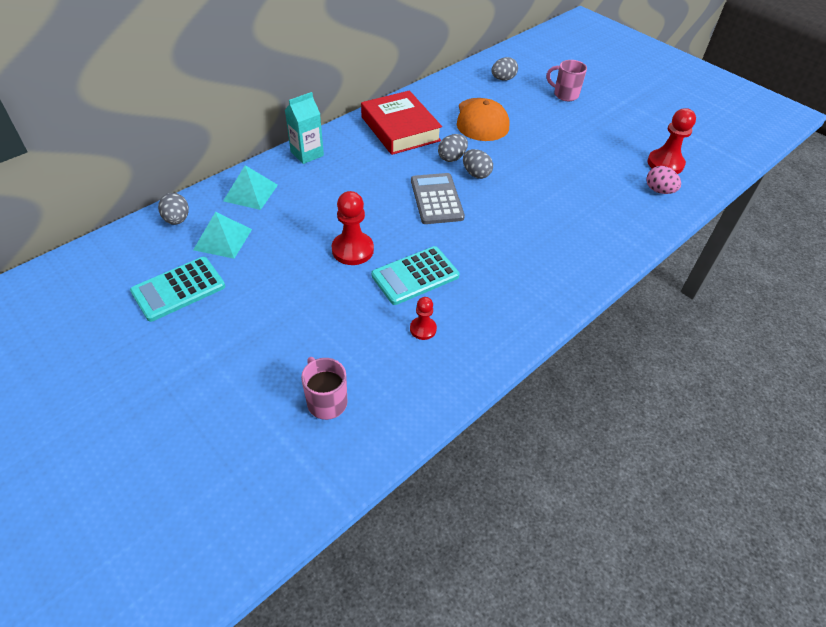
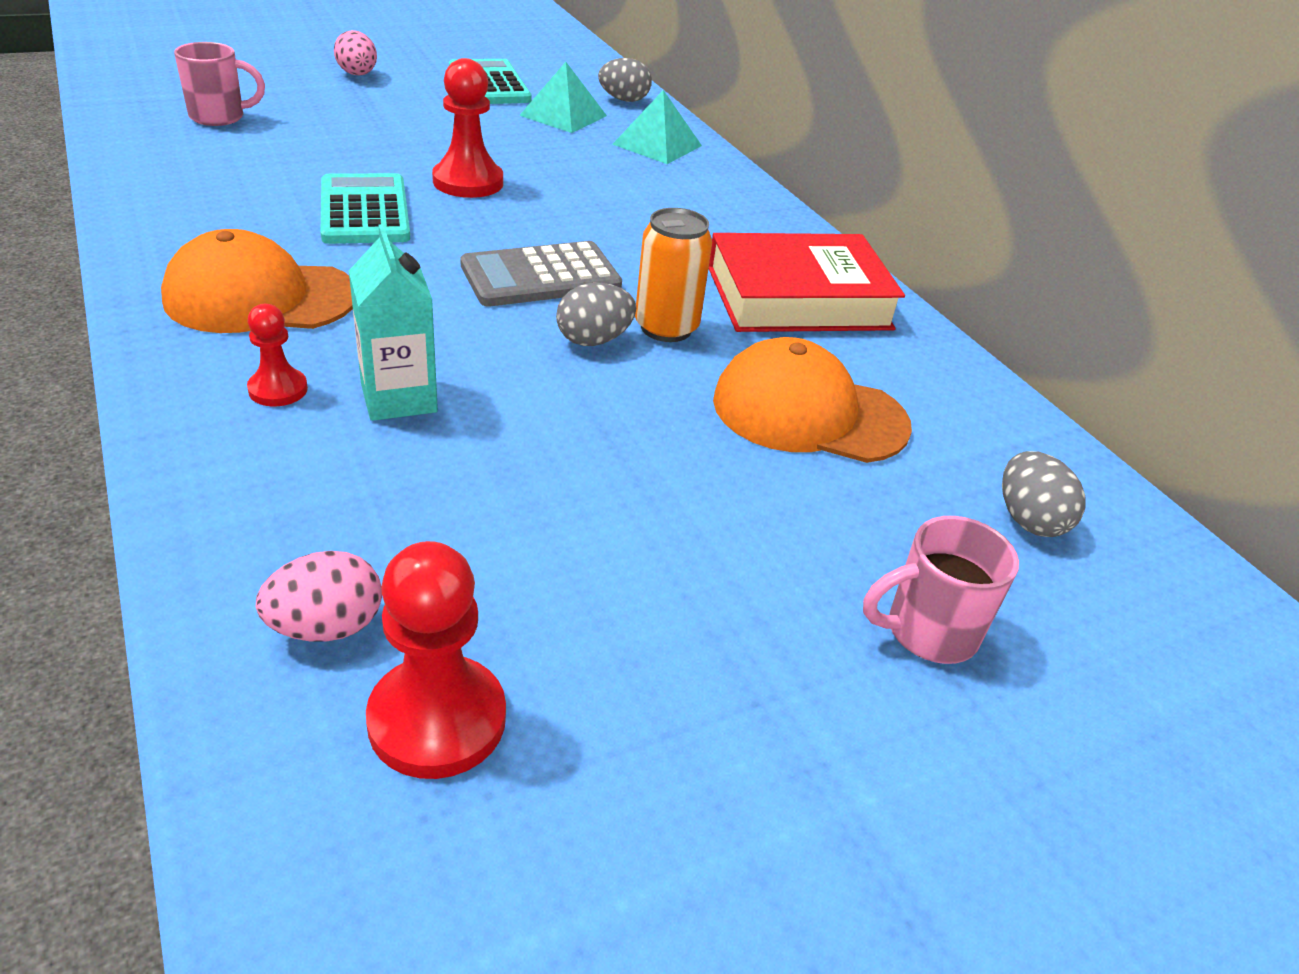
camera: 105 degrees right, 10 degrees down
turquoise carton [285,92,324,164] -> turquoise carton moved to [349,224,438,421]
red pawn [410,297,437,340] -> red pawn moved to [247,304,308,406]
grey calculator [411,173,465,224] -> grey calculator turned 150 degrees clockwise [460,241,622,307]
grey egg [438,134,468,162] -> orange can [635,208,712,342]
pink mug [547,60,587,101] -> pink mug turned 150 degrees counterclockwise [863,516,1019,664]
none -> orange cap [161,229,353,333]
none -> pink egg [334,30,377,75]

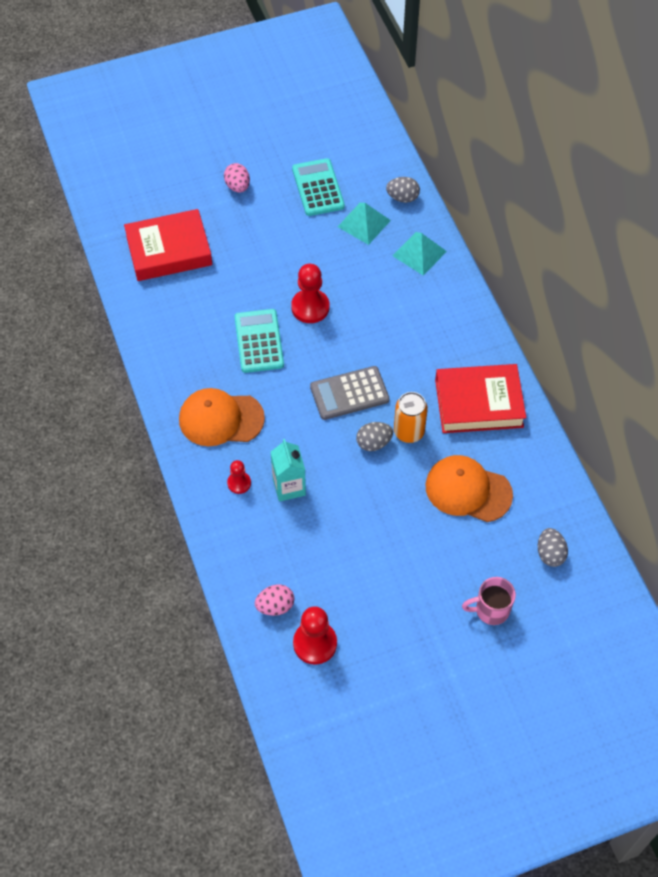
camera: 10 degrees right, 20 degrees up
pink mug [174,42,265,126] -> red book [124,209,212,281]

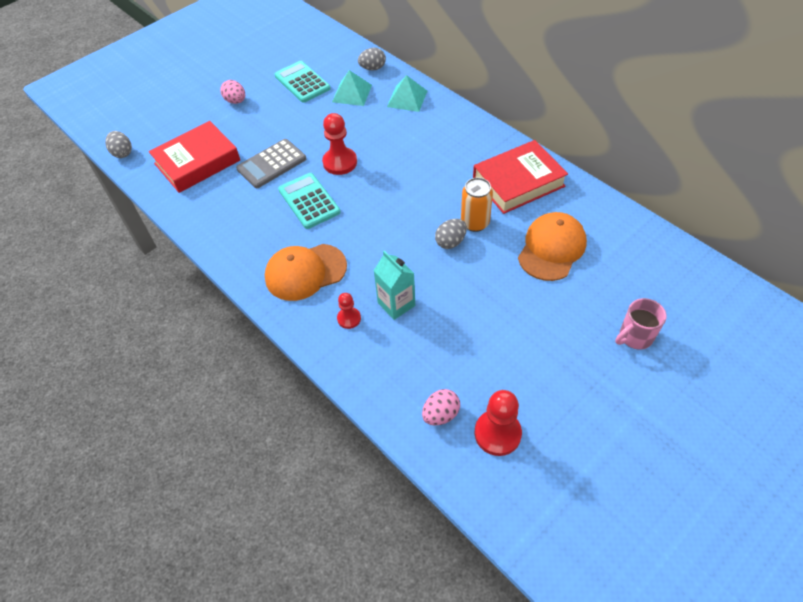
camera: 20 degrees left, 5 degrees down
grey calculator [310,366,390,420] -> grey calculator moved to [236,139,306,188]
orange cap [425,455,513,522] -> orange cap turned 120 degrees clockwise [518,212,587,281]
grey egg [538,528,568,567] -> grey egg moved to [105,131,132,158]

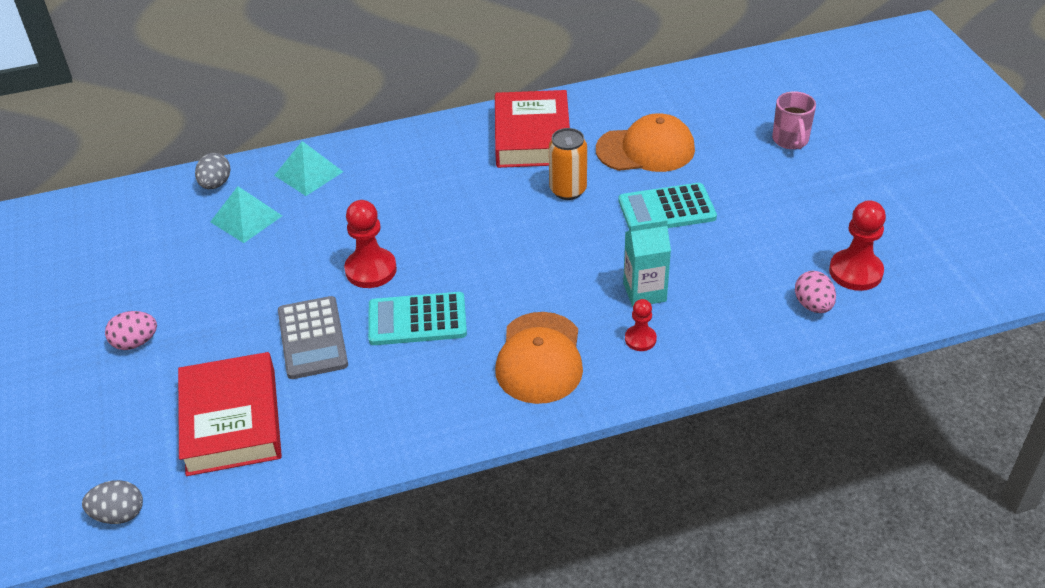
camera: 65 degrees left, 10 degrees down
turquoise calculator [274,61,331,103] -> turquoise calculator moved to [618,183,717,230]
grey egg [435,219,467,249] -> none
orange cap [518,212,587,281] -> orange cap turned 120 degrees clockwise [596,113,695,172]

